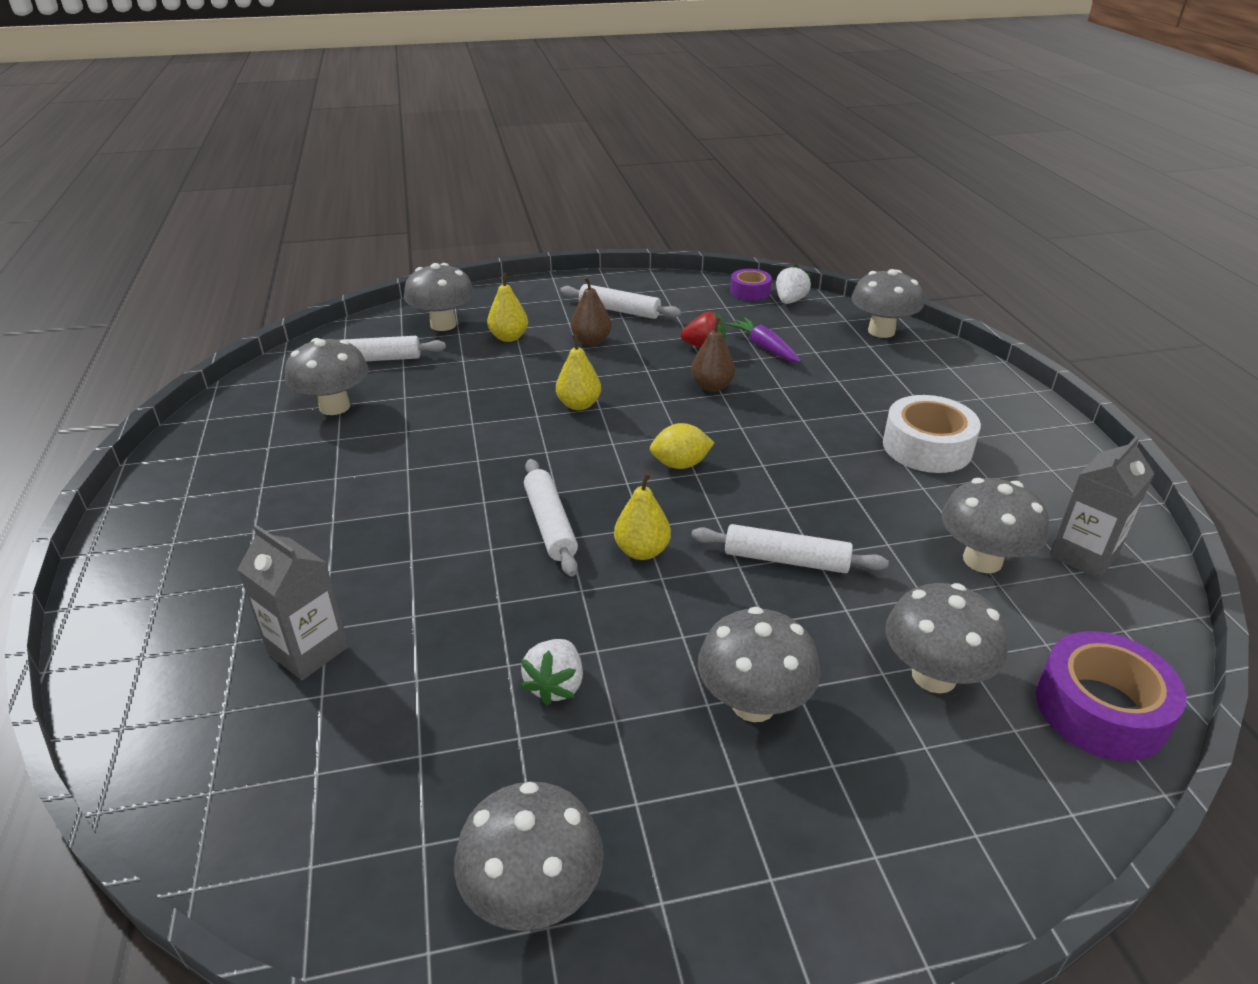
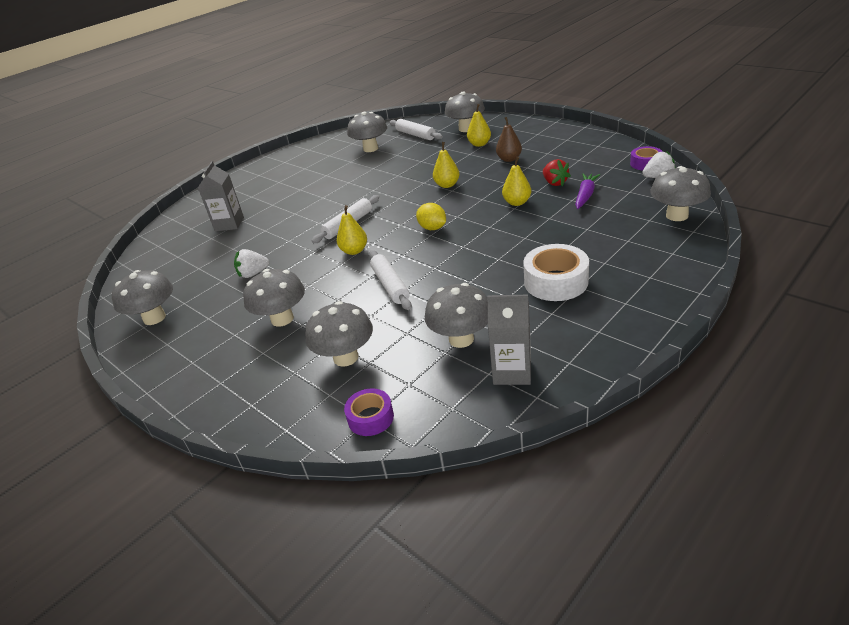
camera: 60 degrees right, 0 degrees up
white rolling pin [560,284,681,319] -> none
brown pear [691,318,735,392] -> yellow pear [502,157,531,206]
purple tape [1036,631,1187,761] -> purple tape [344,388,394,436], size x0.60

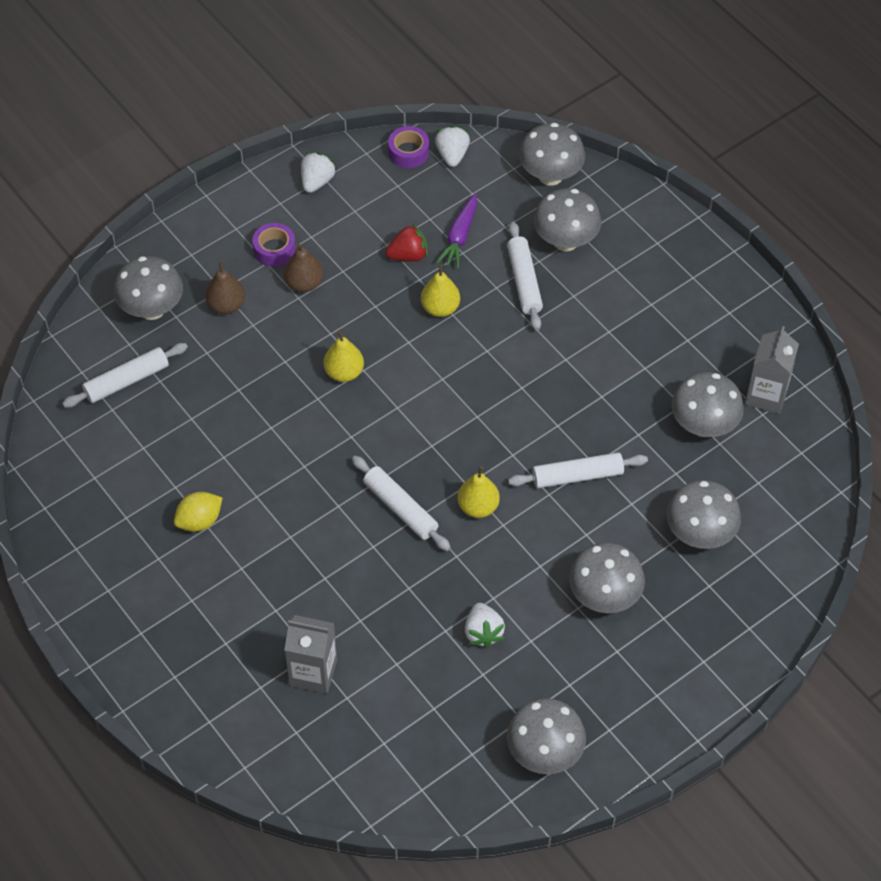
camera: 85 degrees left, 20 degrees up
purple tape [344,388,394,436] -> purple tape moved to [252,223,296,267]
grey mushroom [347,112,387,152] -> grey mushroom moved to [533,188,601,251]
yellow lemon [416,203,446,230] -> yellow lemon moved to [174,492,222,532]
yellow pear [467,104,491,147] -> brown pear [205,262,245,314]
white tape [523,244,589,301] -> none
purple carrot [575,173,600,209] -> purple carrot turned 105 degrees counterclockwise [436,193,477,268]
none -> white strawberry [301,152,337,193]
none -> white rolling pin [507,222,543,331]

